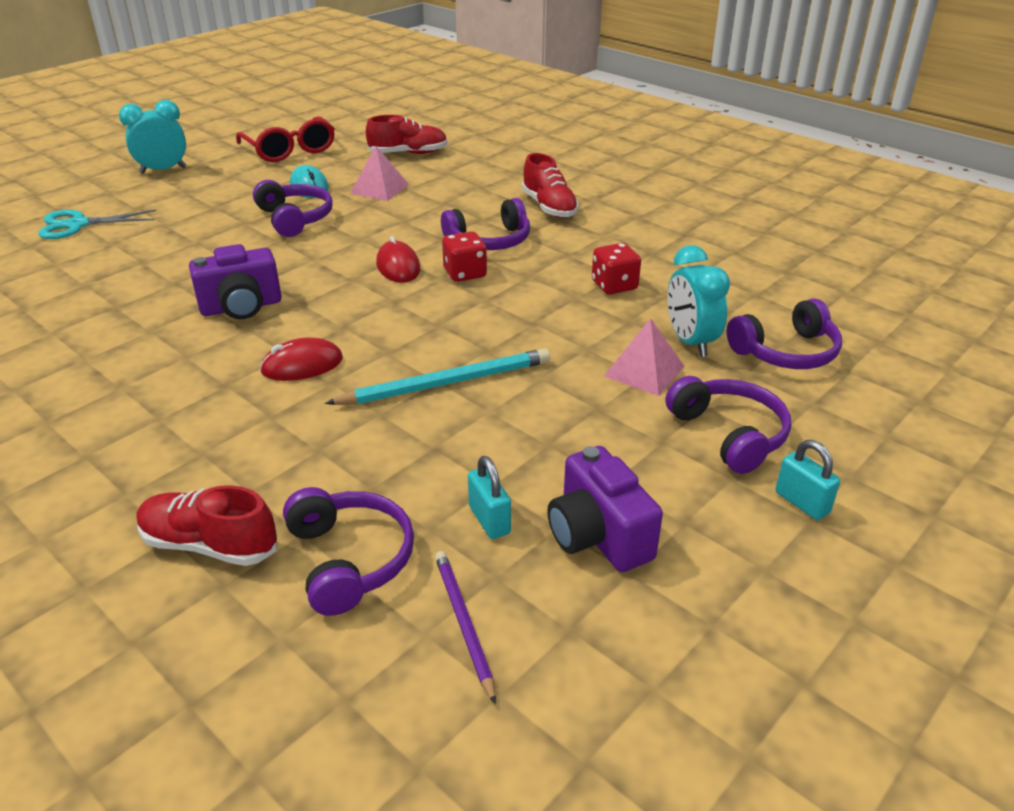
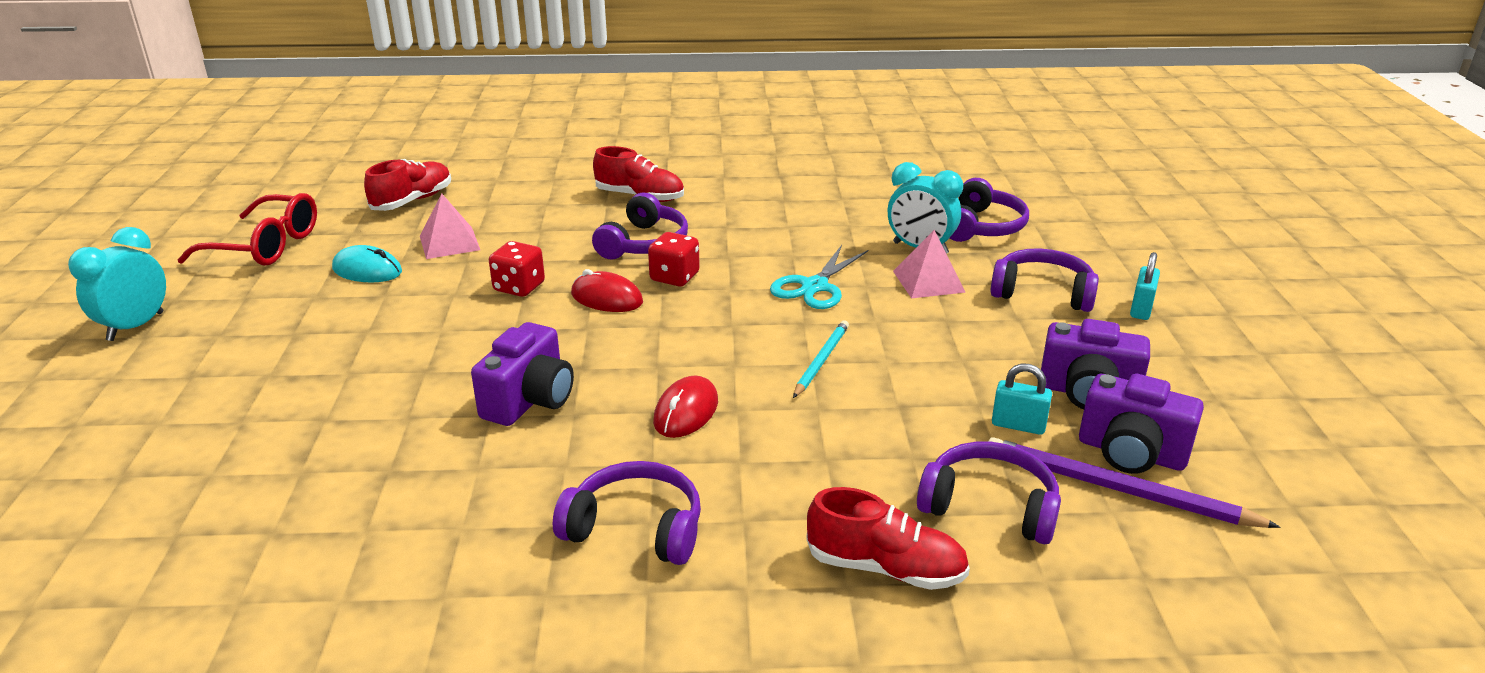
camera: 45 degrees left, 5 degrees down
turquoise scissors [38,210,156,239] -> turquoise scissors moved to [770,245,868,309]
red shoe [136,485,277,566] -> red shoe turned 135 degrees counterclockwise [807,487,970,590]
purple headphones [253,180,333,237] -> purple headphones moved to [553,461,701,565]
turquoise pencil [325,348,550,405] -> turquoise pencil [793,321,849,398], size x0.61
purple pencil [435,551,496,704] -> purple pencil [988,437,1280,528], size x1.63
red dice [592,243,641,295] -> red dice moved to [489,241,545,297]
turquoise padlock [776,440,840,520] -> turquoise padlock turned 75 degrees counterclockwise [1130,252,1160,320]
none -> purple camera [1079,373,1204,474]

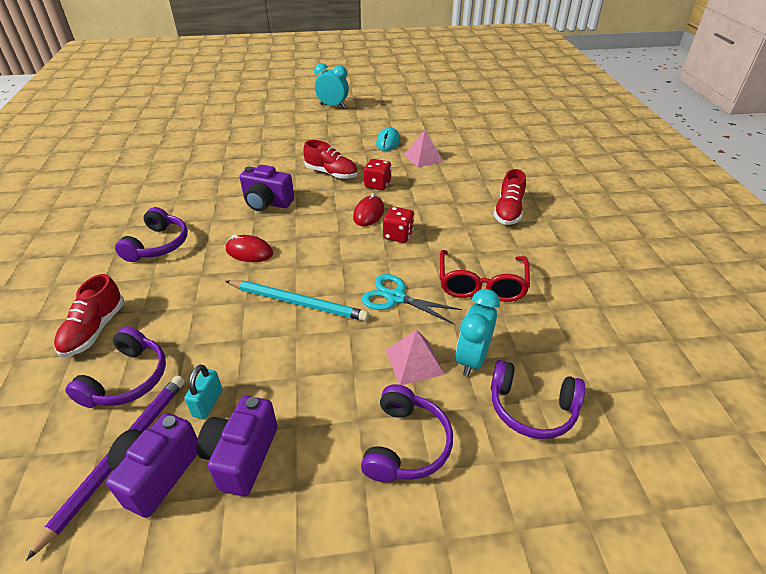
camera: 85 degrees right, 10 degrees up
red glasses [177,193,317,266] -> red glasses moved to [440,250,530,302]
red shoe [364,159,451,211] -> red shoe moved to [303,140,358,179]
purple headphones [592,193,688,259] -> none
turquoise pencil [793,321,849,398] -> turquoise pencil [225,280,369,321], size x1.63
turquoise padlock [1130,252,1160,320] -> none

